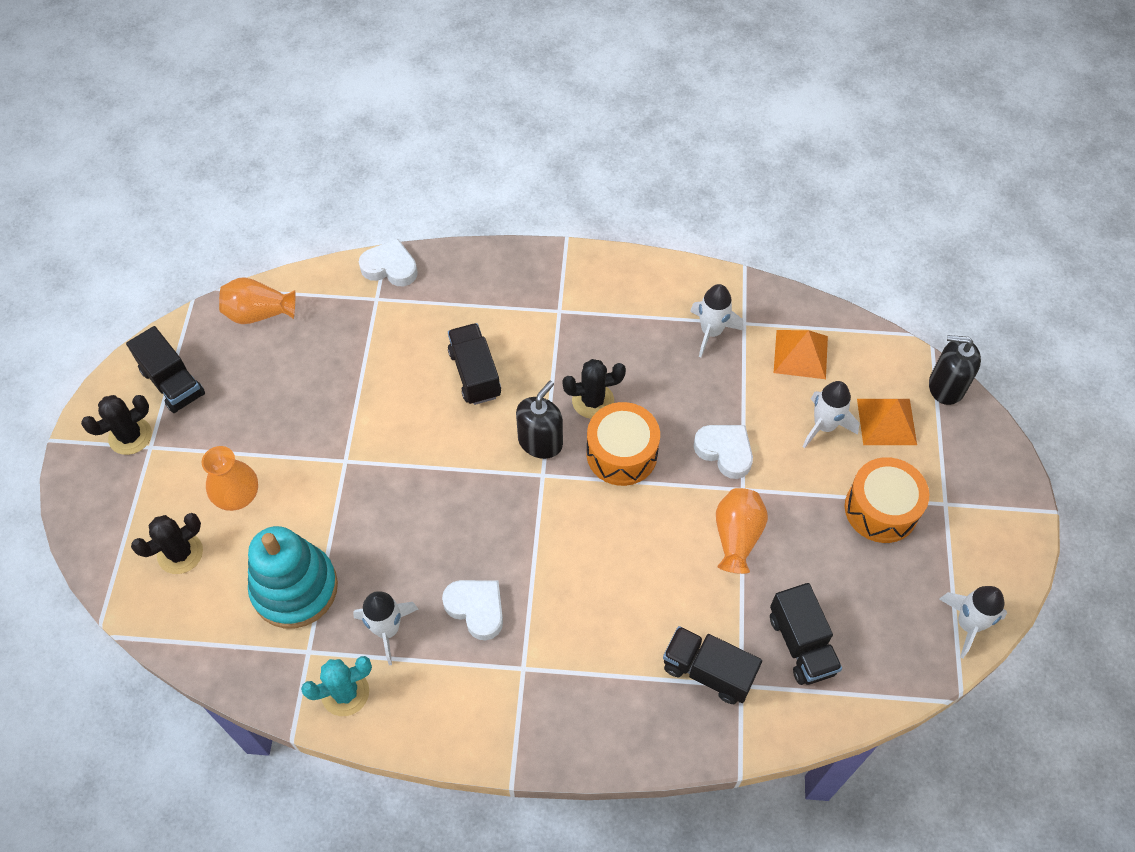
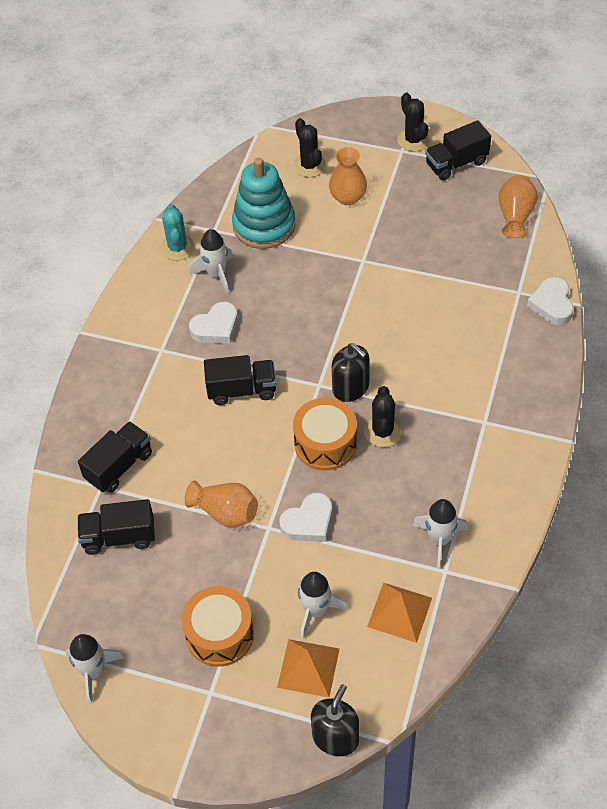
camera: 105 degrees right, 5 degrees down
white heart [359,239,418,286] -> white heart turned 150 degrees clockwise [527,277,573,325]
black truck [448,323,501,405] -> black truck moved to [204,355,276,405]

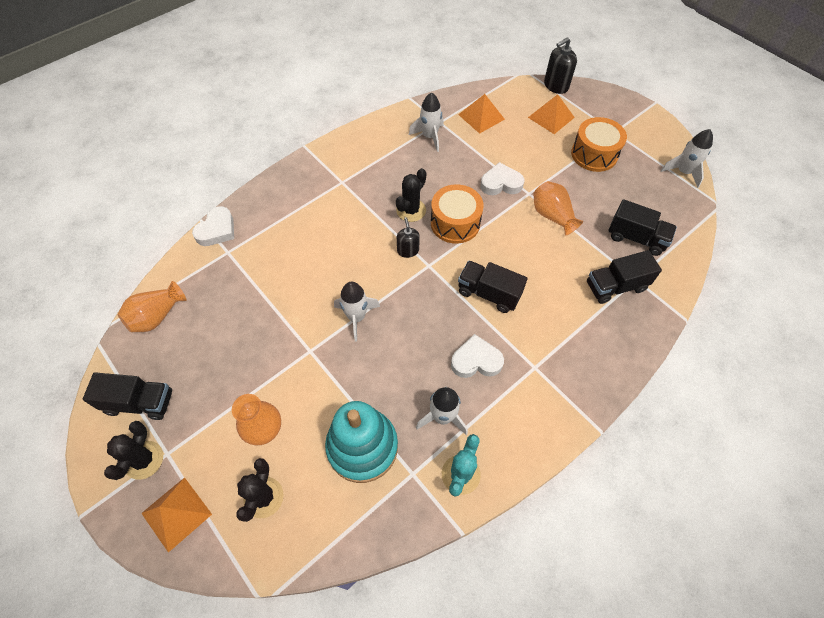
camera: 150 degrees left, 5 degrees up
white rocket [297,572,349,639] -> white rocket moved to [334,282,380,342]
black soap dispenser [332,343,370,402] -> black soap dispenser [397,217,420,258], size x0.64
none -> orange pyramid [141,477,212,553]

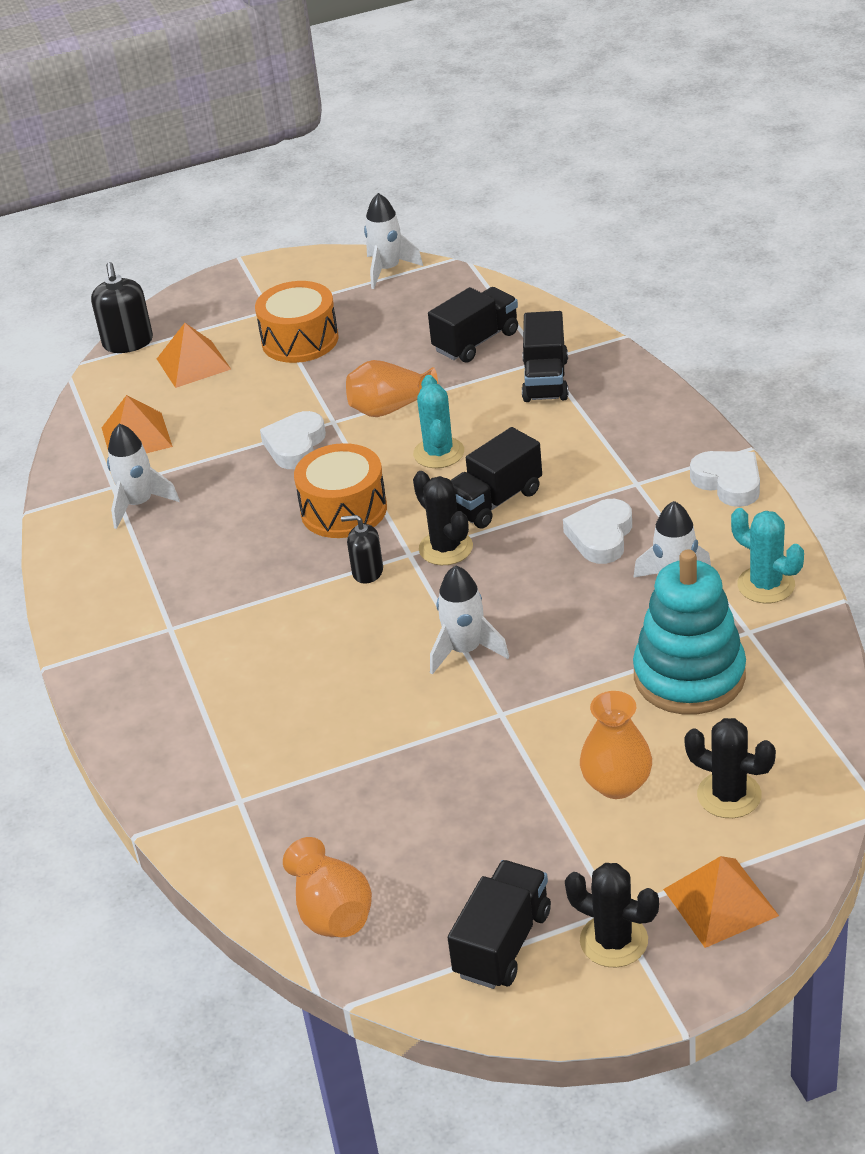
camera: 65 degrees left, 20 degrees down
white heart [192,206,234,246] -> white heart moved to [690,451,760,507]
black cactus [396,168,426,222] -> black cactus moved to [413,471,473,565]
none -> turquoise cactus [413,375,464,468]

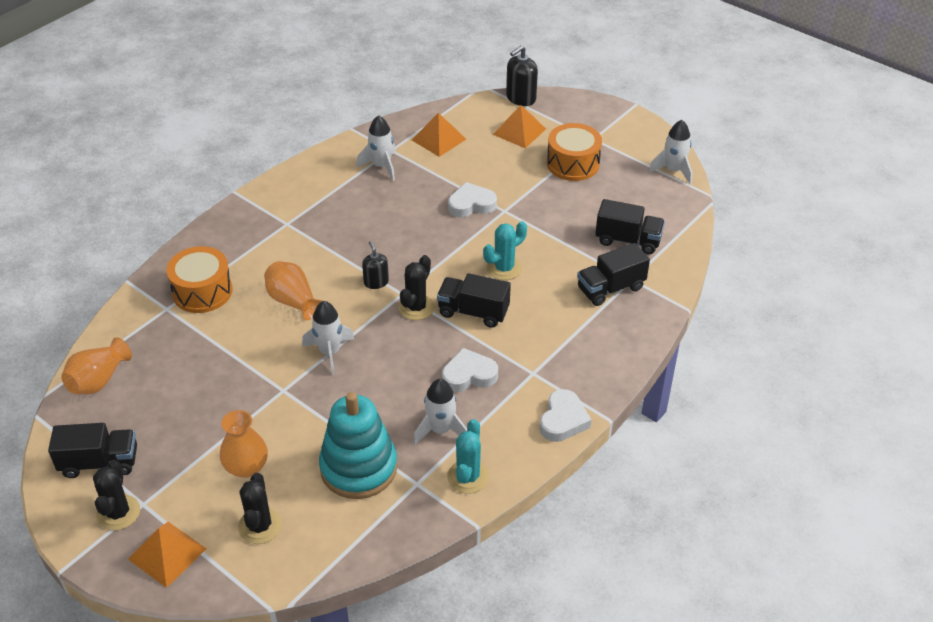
camera: 55 degrees right, 5 degrees up
orange drum [294,443,387,538] -> orange drum moved to [166,246,233,313]
orange vase [346,360,438,417] -> orange vase moved to [264,261,322,320]

